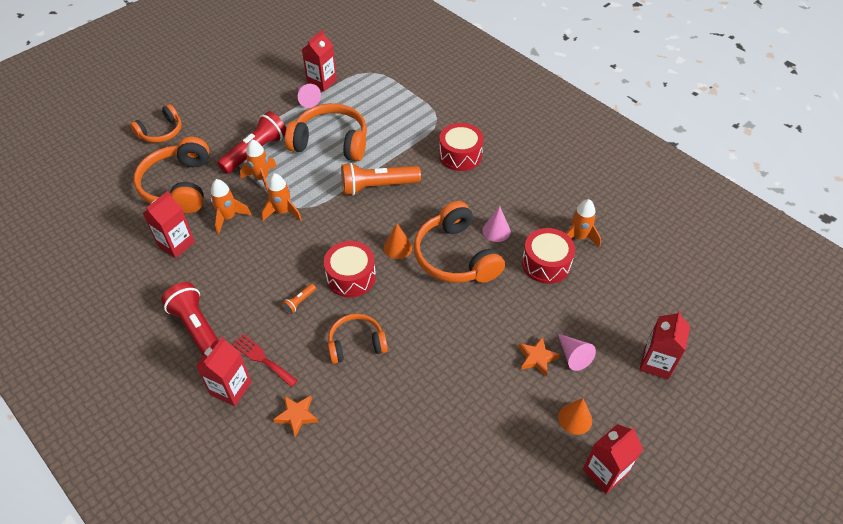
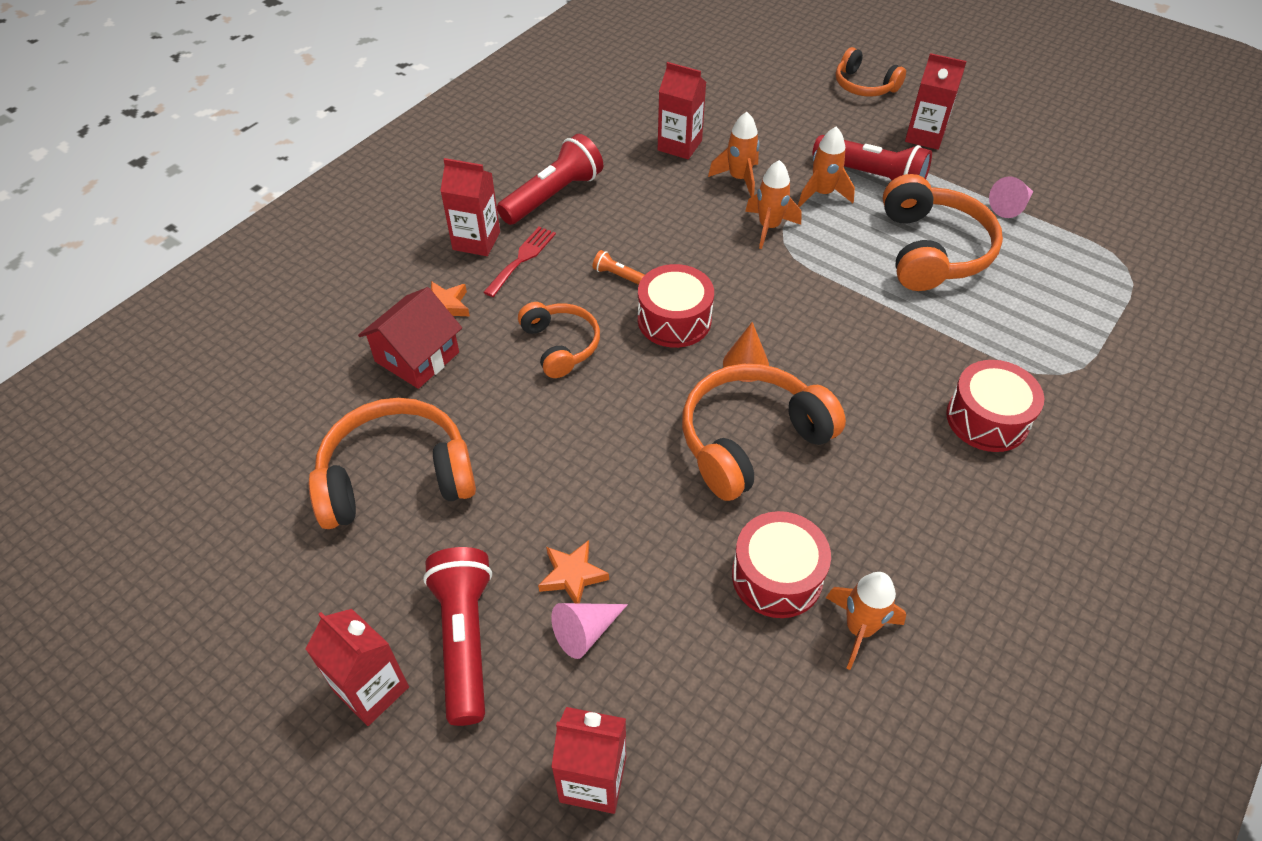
camera: 80 degrees right, 0 degrees up
orange headphones [134,137,209,213] -> orange headphones moved to [309,398,476,529]
red carton [302,30,337,92] -> red carton moved to [905,53,967,150]
orange flashlight [341,163,421,196] -> none
pink cone [482,206,511,242] -> none
orange cone [558,398,592,435] -> red flashlight [423,547,492,726]
none -> red house [358,287,462,389]

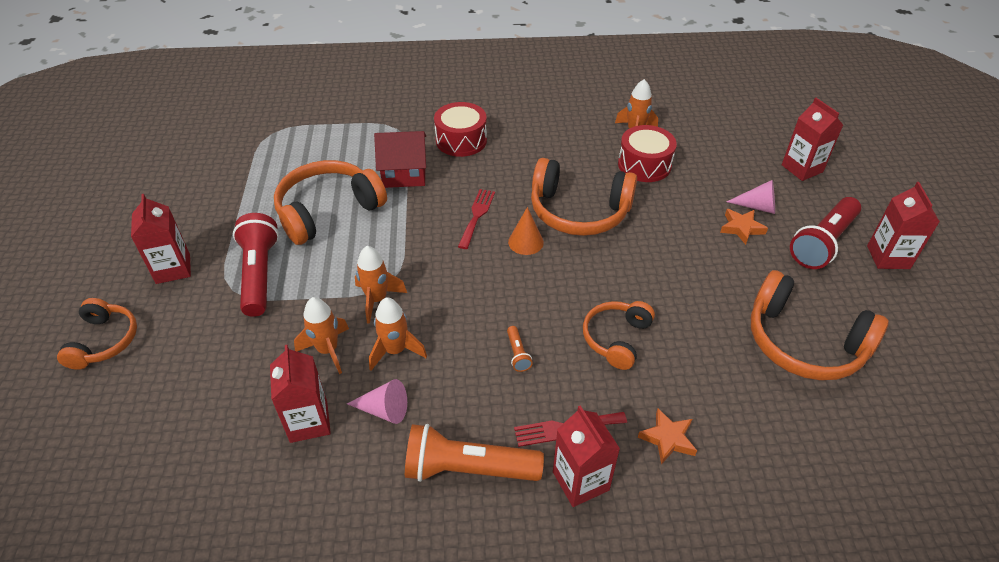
camera: 130 degrees left, 5 degrees down
red house [358,287,462,389] -> red house moved to [374,131,426,188]
red flashlight [497,134,603,225] -> orange flashlight [405,424,544,482]
red drum [638,264,714,348] -> none
orange rocket [798,127,855,207] -> orange rocket moved to [369,298,427,371]
pink cone [989,176,1033,218] -> pink cone moved to [347,379,407,424]
none -> red fork [458,189,495,249]

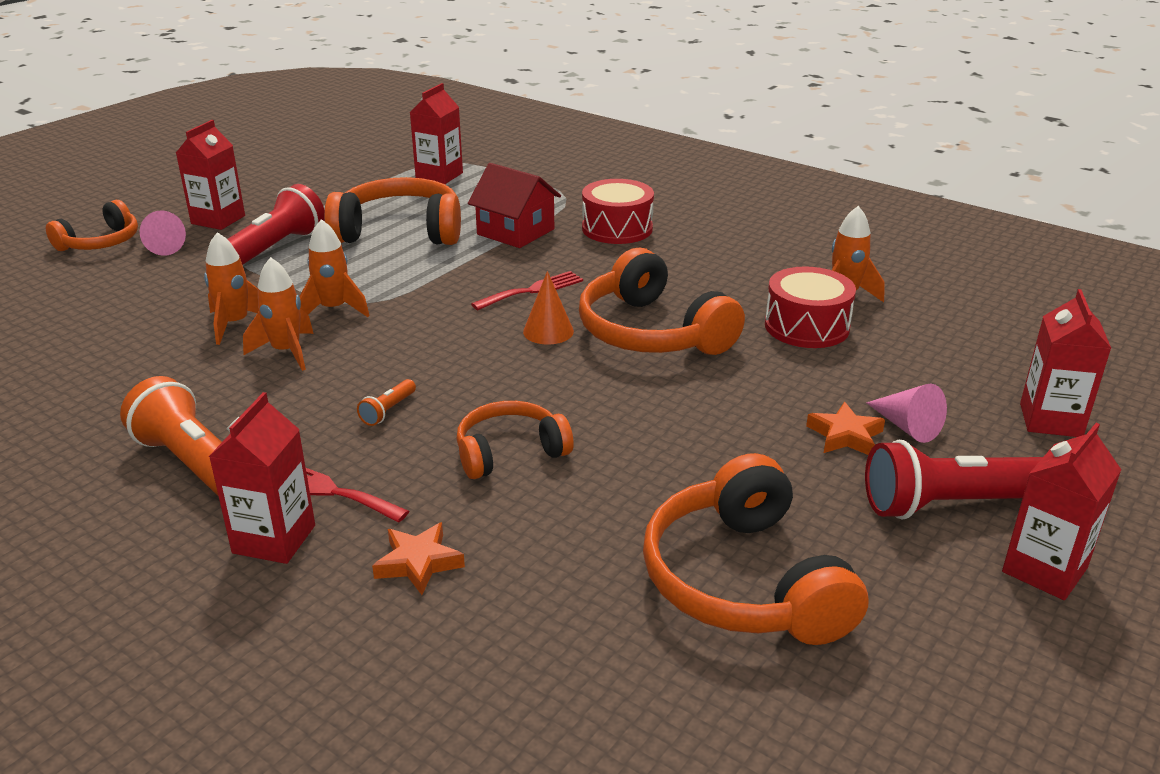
camera: 40 degrees right, 15 degrees down
red carton [270,345,331,443] -> red carton moved to [410,83,463,184]
pink cone [347,379,407,424] -> pink cone moved to [140,211,186,256]

